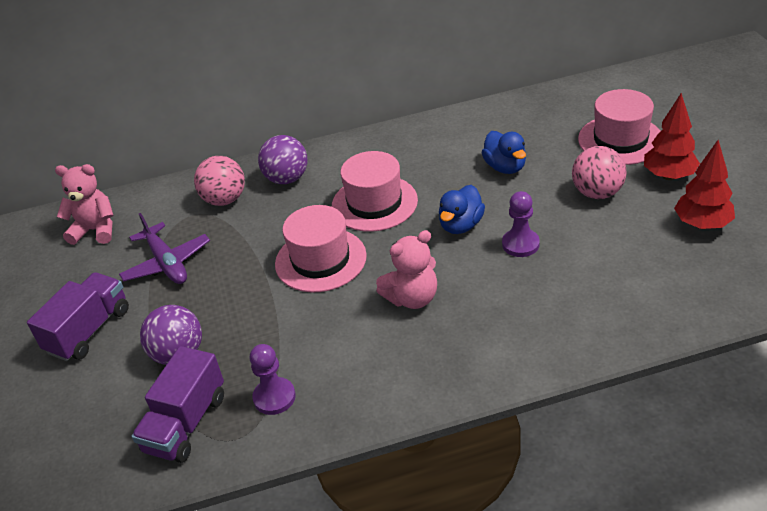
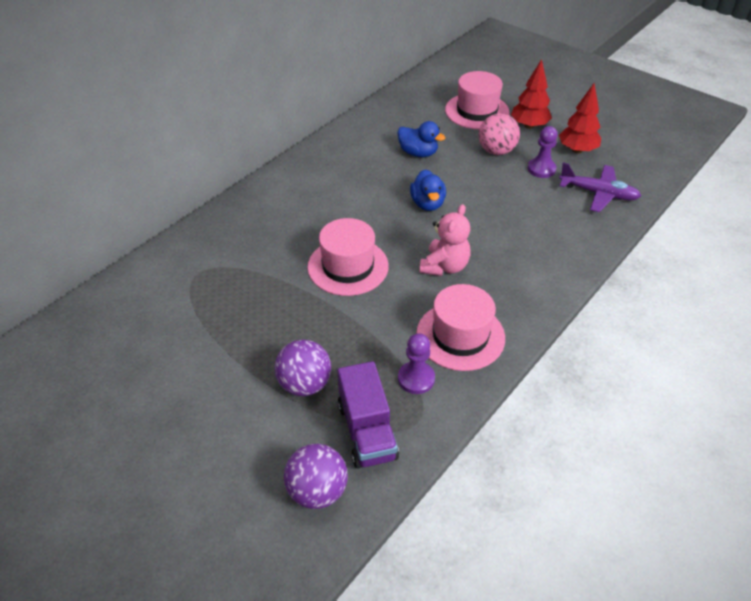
camera: 40 degrees left, 5 degrees up
purple truck [27,272,129,361] -> none
pink teddy bear [55,164,113,245] -> none
purple plane [119,213,210,284] -> purple plane moved to [559,162,641,212]
pink ball [194,156,245,206] -> none
purple ball [258,135,308,184] -> purple ball moved to [284,444,348,509]
pink hat [332,151,418,232] -> pink hat moved to [416,284,505,371]
purple pawn [502,191,540,257] -> purple pawn moved to [528,126,558,178]

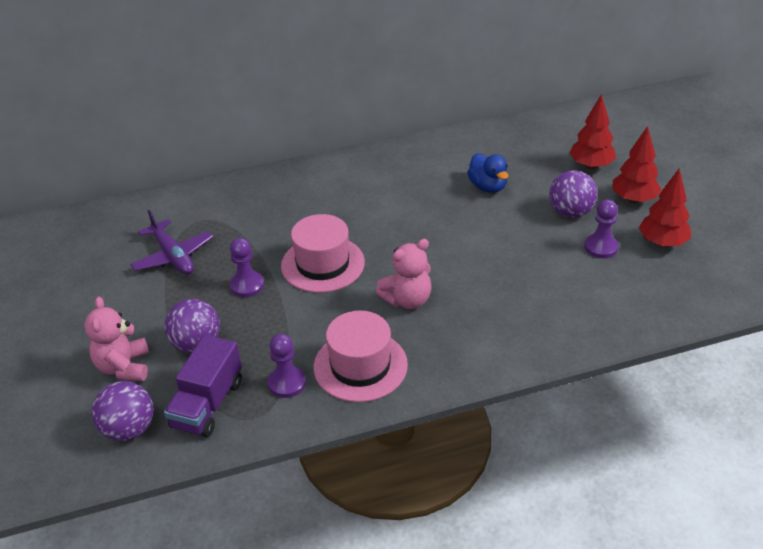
camera: 35 degrees right, 5 degrees down
blue duck [410,169,446,211] -> none
pink hat [445,71,510,129] -> red tree [569,94,616,169]
pink ball [478,113,520,155] -> purple ball [549,170,598,218]
purple plane [559,162,641,212] -> purple plane moved to [130,210,213,274]
none -> pink teddy bear [84,297,149,381]
none -> purple pawn [230,238,264,297]

